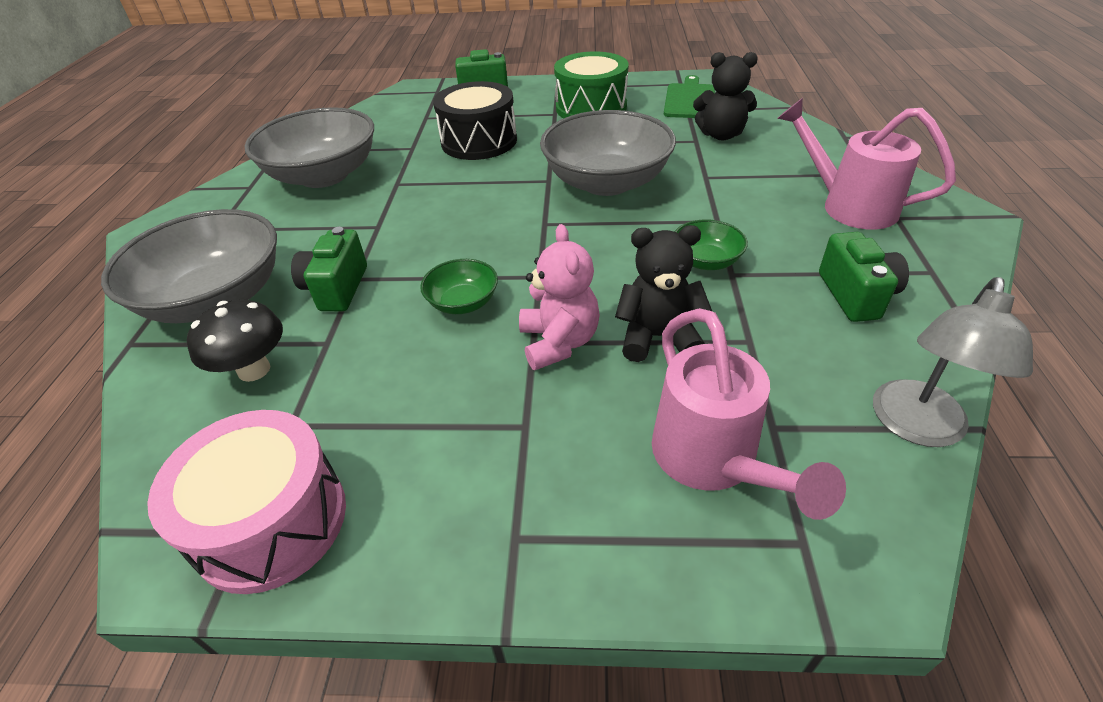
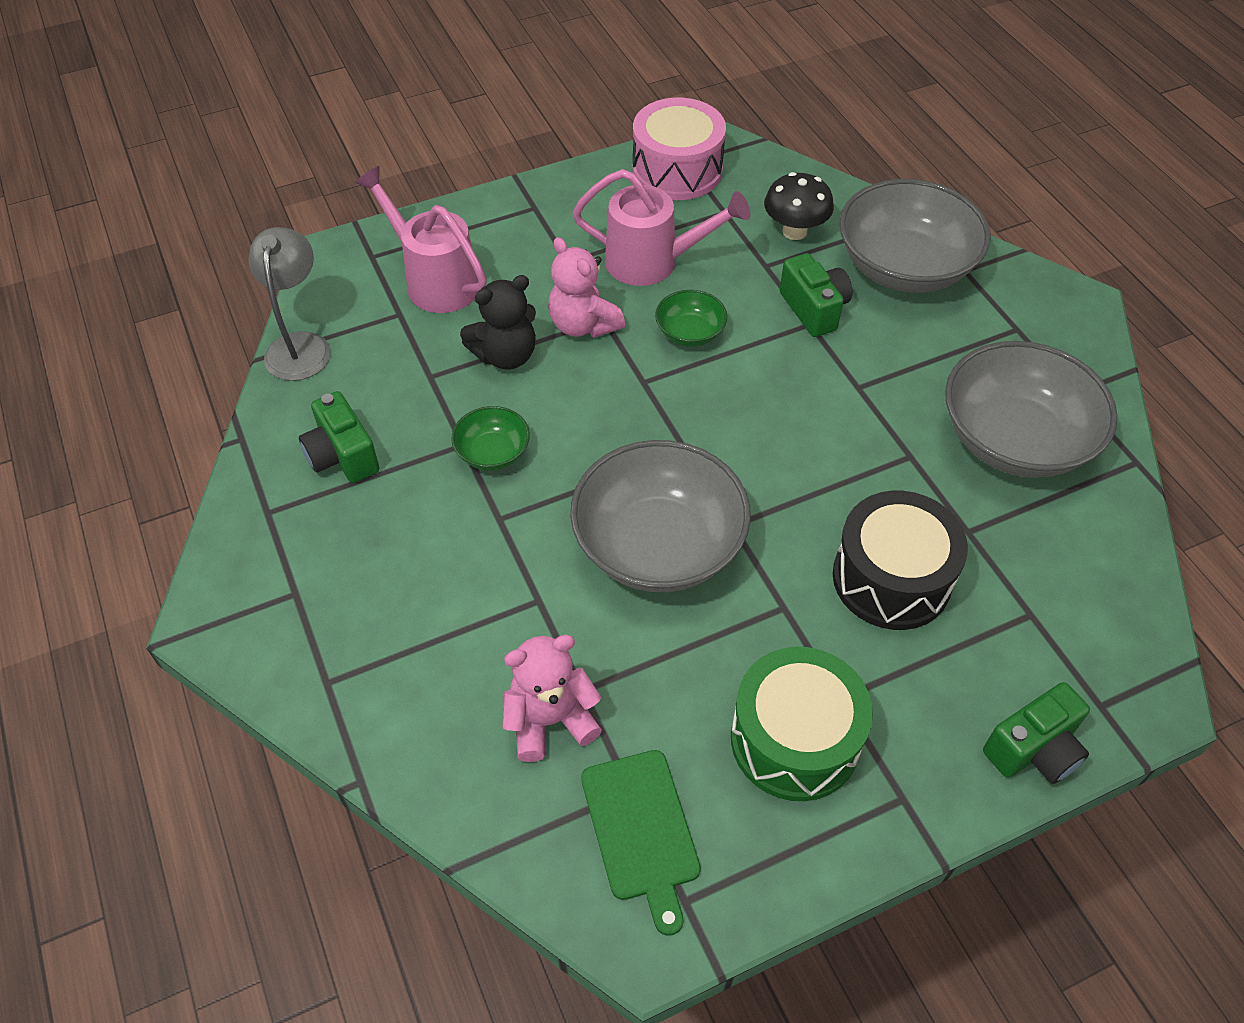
camera: 150 degrees right, 10 degrees up
black teddy bear [693,52,758,140] -> pink teddy bear [502,635,602,762]
pink watering can [777,98,956,230] -> pink watering can moved to [572,169,750,286]

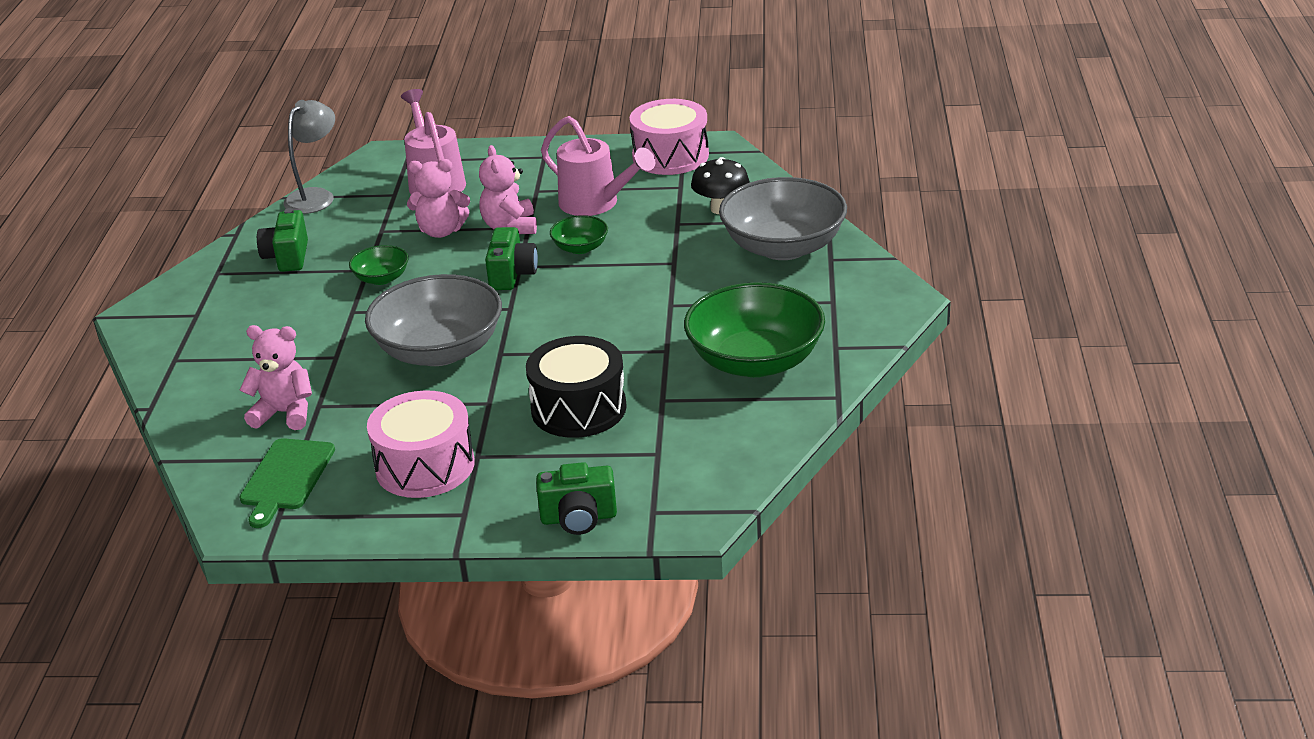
camera: 30 degrees right, 20 degrees down
black teddy bear [460,275,536,370] -> pink teddy bear [407,159,470,238]
green drum [731,647,873,801] -> pink drum [367,390,475,498]
green camera [780,253,852,337] -> green camera moved to [485,227,538,290]
grey bowl [945,341,1118,478] -> green bowl [684,282,825,377]

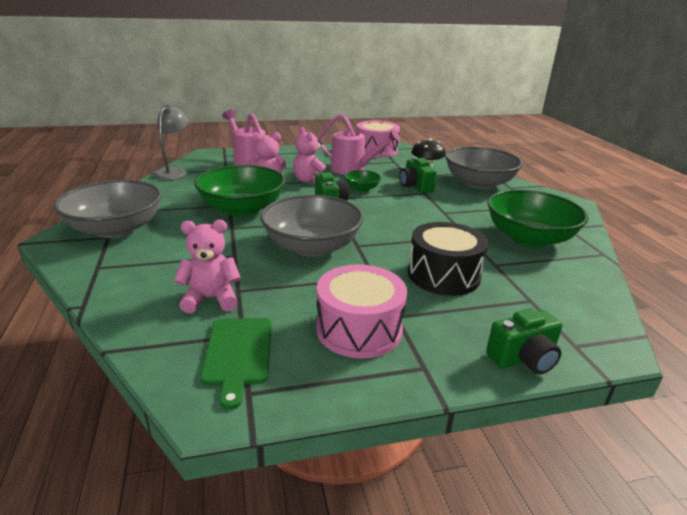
camera: 20 degrees left, 5 degrees down
green camera [257,208,308,272] -> green camera moved to [399,157,437,193]
green bowl [349,245,409,285] -> green bowl [194,165,286,217], size x2.13
none -> grey bowl [54,180,162,238]

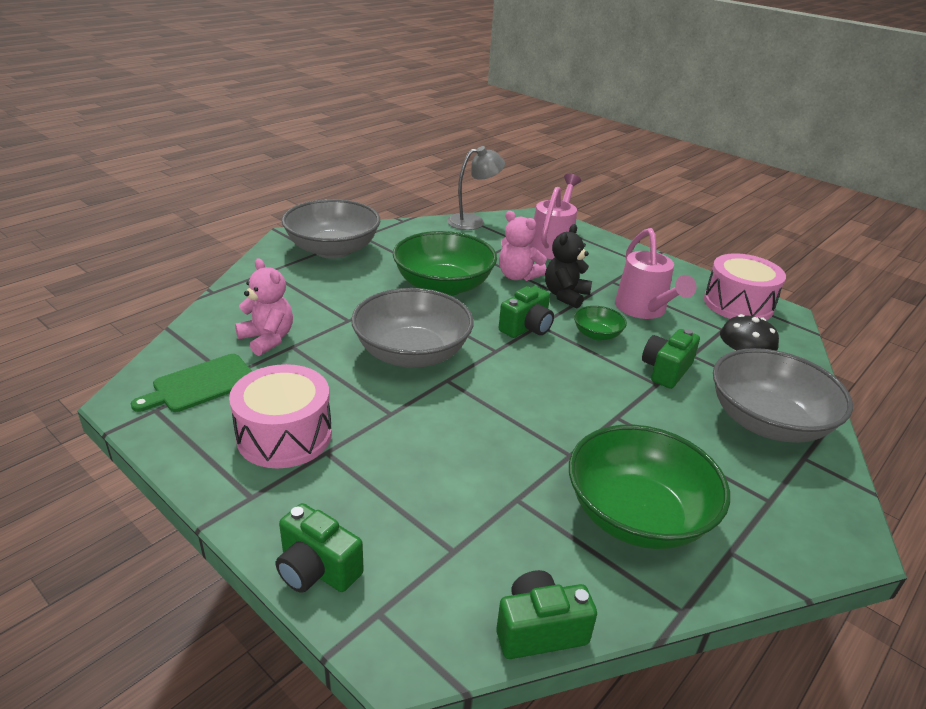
camera: 55 degrees right, 5 degrees up
pink teddy bear [293,127,326,184] -> black teddy bear [545,224,592,309]
black drum [408,222,488,296] -> none
none -> green camera [496,570,597,659]

